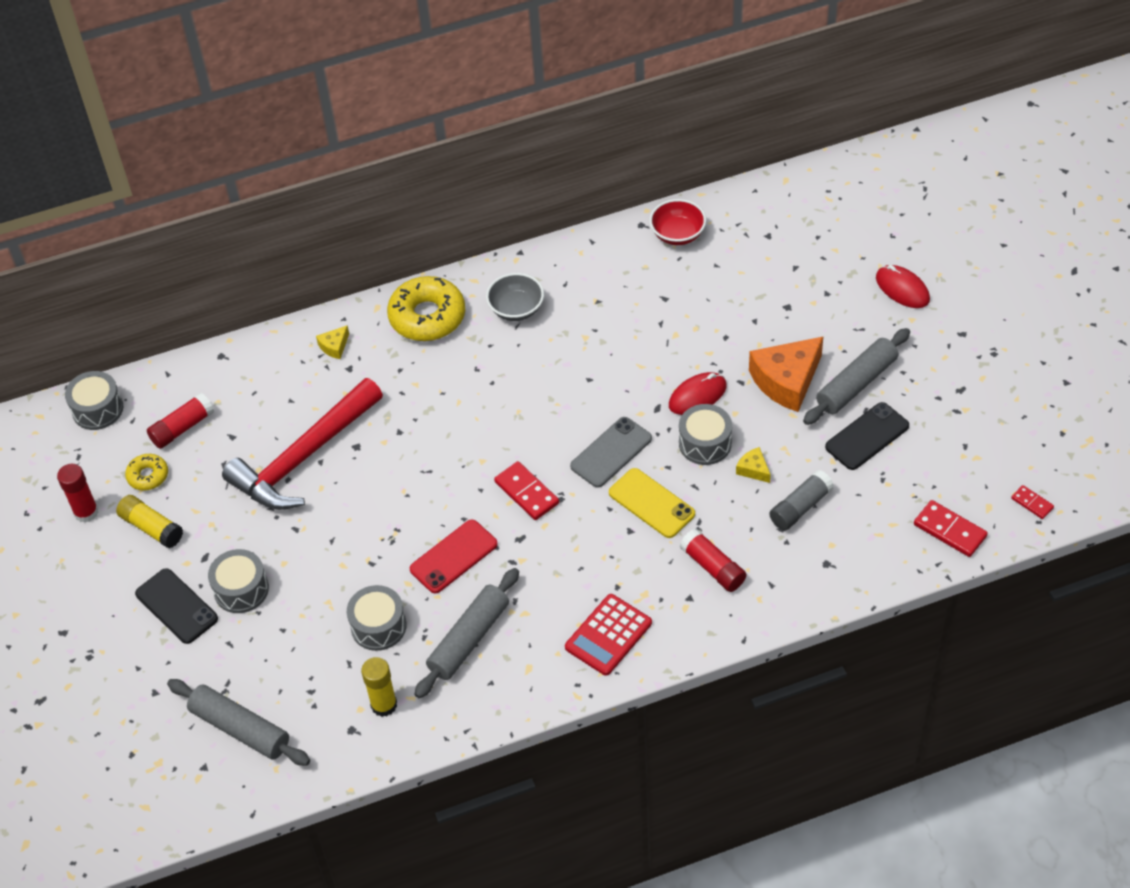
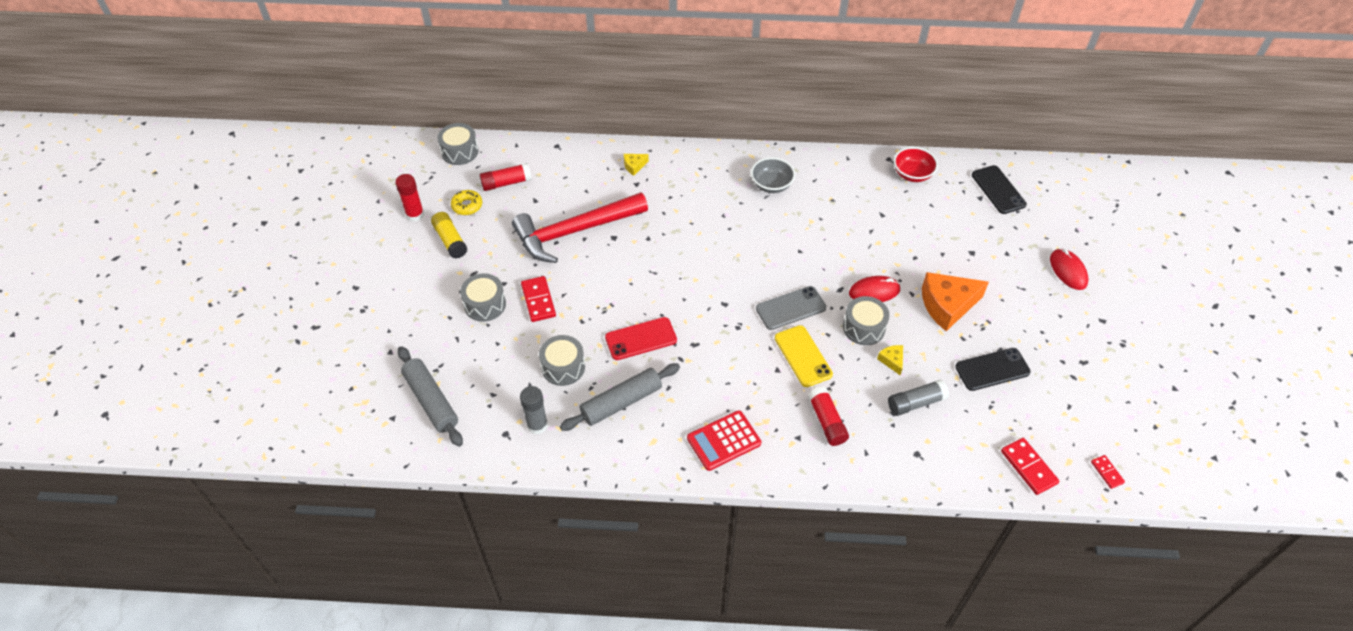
camera: 20 degrees right, 0 degrees up
black phone [135,568,218,644] -> black phone moved to [972,165,1027,214]
yellow glue stick [361,657,397,717] -> grey glue stick [520,386,548,434]
yellow donut [387,276,465,341] -> none
red domino [494,461,559,520] -> red domino moved to [521,276,556,322]
grey rolling pin [803,328,910,425] -> none

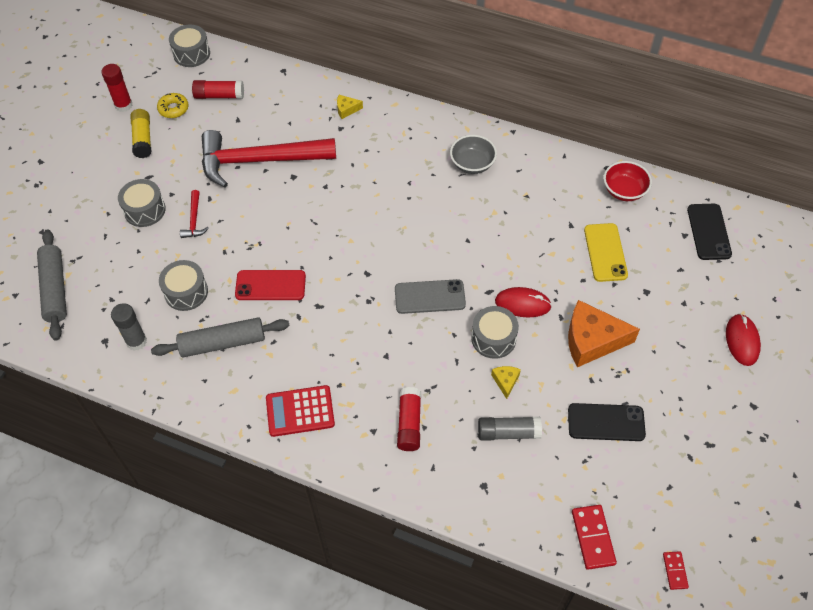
camera: 20 degrees right, 5 degrees up
red domino [521,276,556,322] -> red hammer [180,190,209,238]
yellow phone [775,325,833,387] -> yellow phone moved to [584,223,628,282]

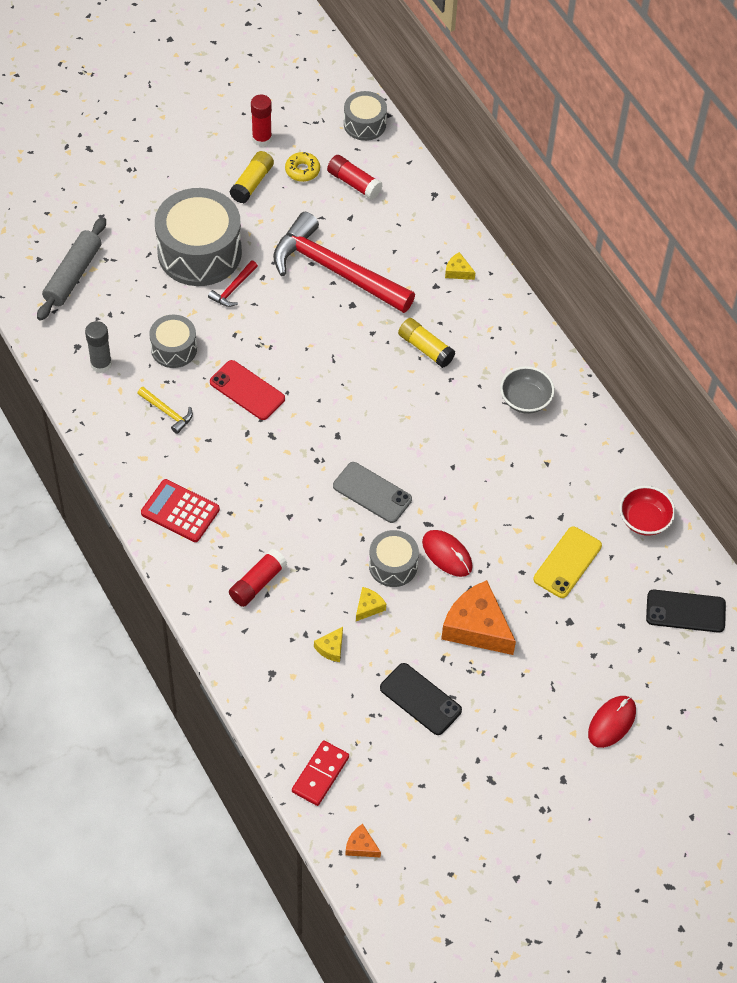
camera: 35 degrees right, 0 degrees up
grey drum [118,179,166,227] -> grey drum [155,188,242,286], size x1.89
grey rolling pin [151,317,290,357] -> yellow hammer [137,387,193,434]
grey glue stick [478,417,542,441] -> yellow cheese [314,627,343,662]
red domino [663,551,689,590] -> orange cheese [345,824,381,858]
black phone [687,204,732,260] -> black phone turned 60 degrees clockwise [646,590,726,633]
none -> yellow glue stick [398,318,456,368]

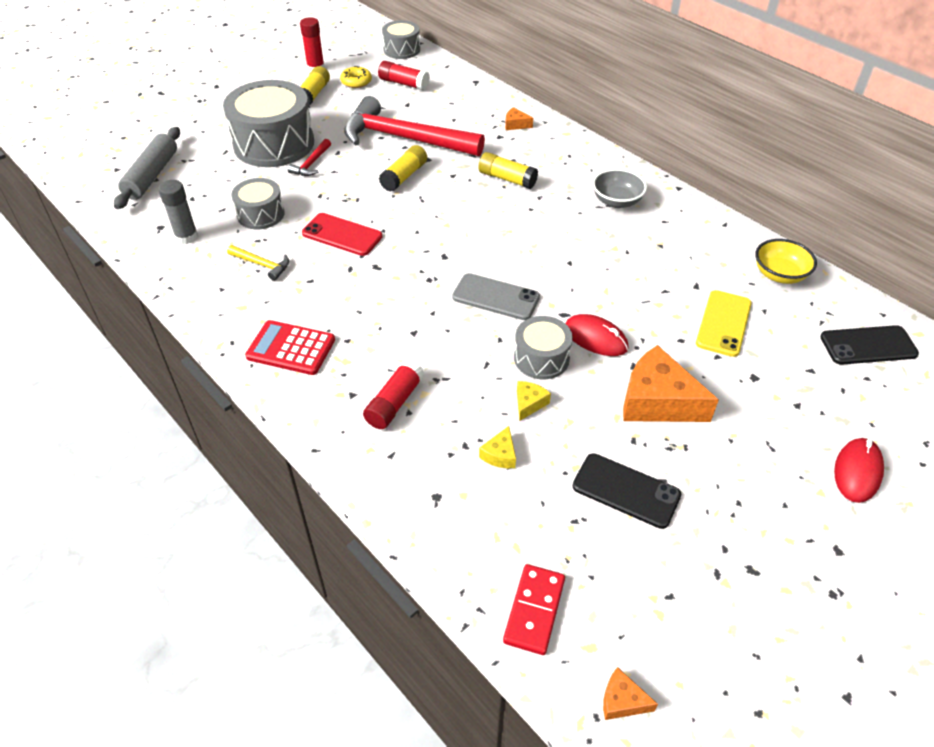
camera: 10 degrees left, 10 degrees down
yellow cheese [445,252,476,280] -> orange cheese [505,107,533,130]
red bowl [619,486,676,536] -> yellow bowl [755,239,817,284]
none -> yellow glue stick [379,145,427,192]

